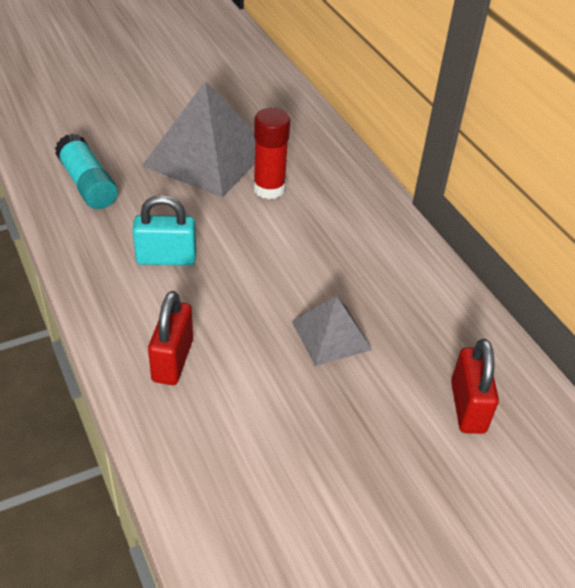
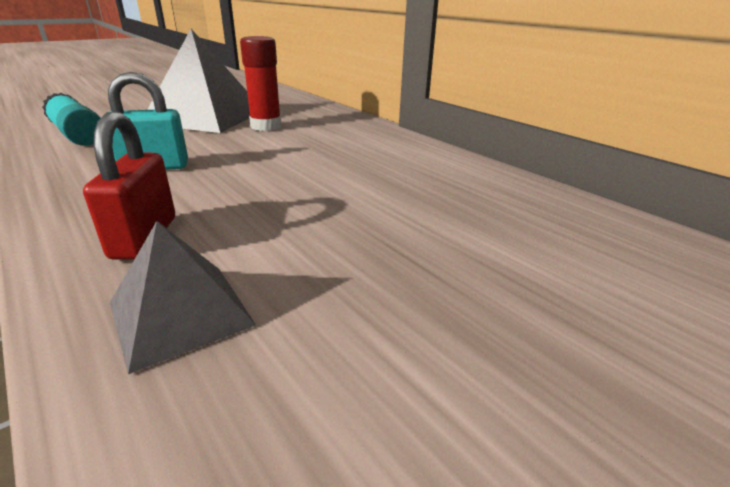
camera: 10 degrees left, 15 degrees down
grey pyramid [292,296,372,366] -> grey pyramid moved to [110,221,256,374]
red padlock [451,339,499,434] -> none

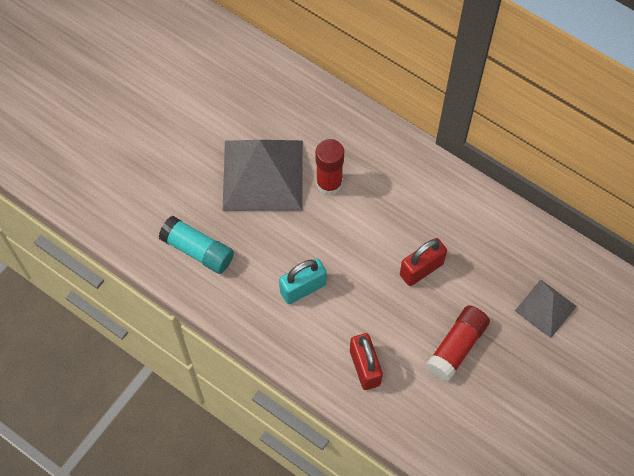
camera: 15 degrees left, 35 degrees up
grey pyramid [110,221,256,374] -> grey pyramid moved to [515,279,577,338]
none -> red padlock [400,238,447,286]
none -> red glue stick [426,305,490,382]

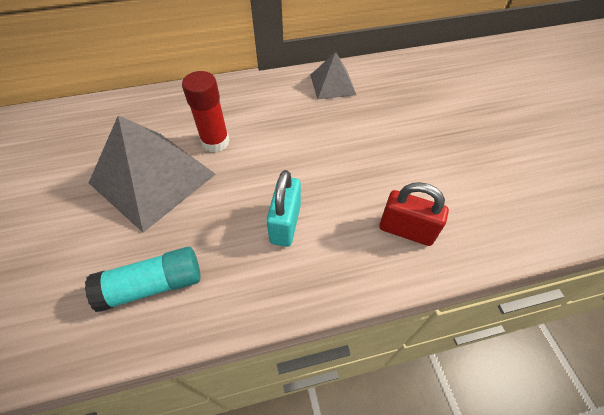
camera: 50 degrees left, 10 degrees down
red padlock [400,238,447,286] -> none
red glue stick [426,305,490,382] -> none
grey pyramid [515,279,577,338] -> grey pyramid moved to [310,52,356,100]

